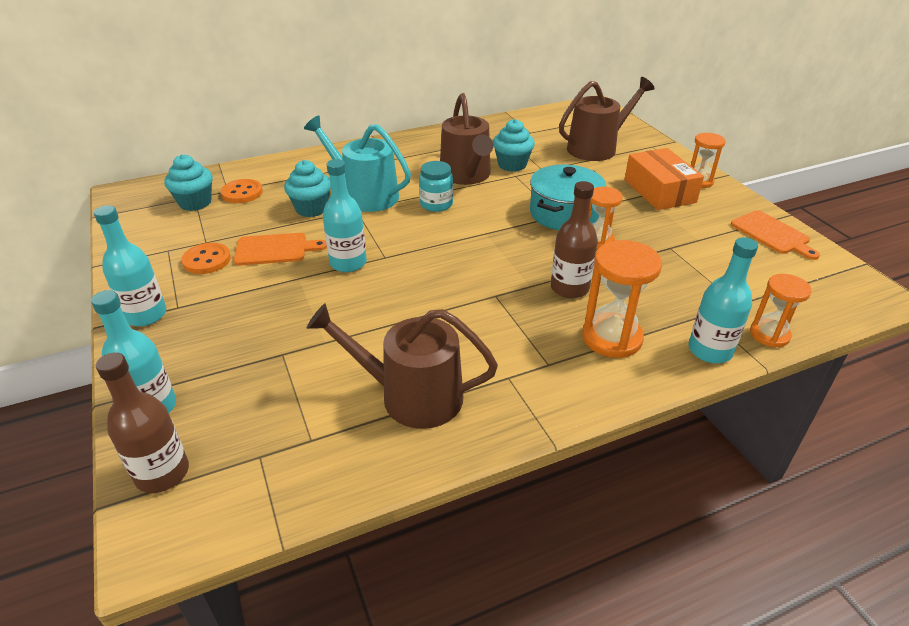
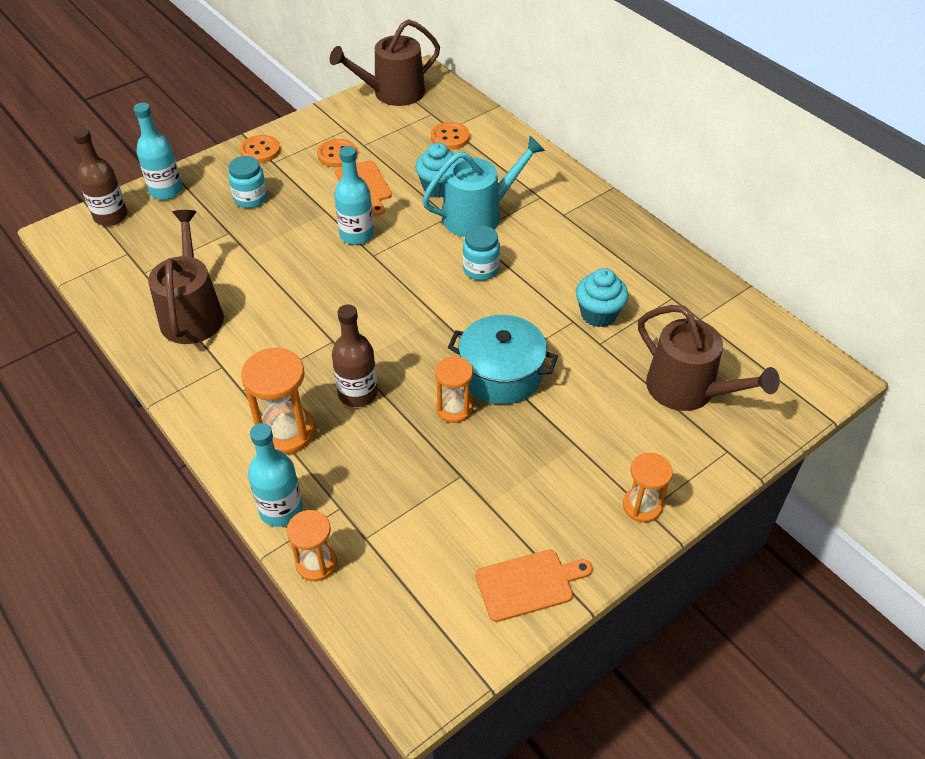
camera: 75 degrees right, 10 degrees up
turquoise bottle [94,205,166,326] -> orange button [240,135,280,163]
turquoise cupcake [164,154,213,211] -> none
turquoise watering can [304,115,411,212] -> turquoise watering can turned 45 degrees clockwise [422,136,545,237]
brown watering can [440,93,493,185] -> brown watering can moved to [330,19,440,106]
orange box [624,148,704,210] -> none
orange cutting board [731,210,820,260] -> orange cutting board turned 150 degrees counterclockwise [475,550,593,622]
none -> turquoise jar [228,156,267,208]

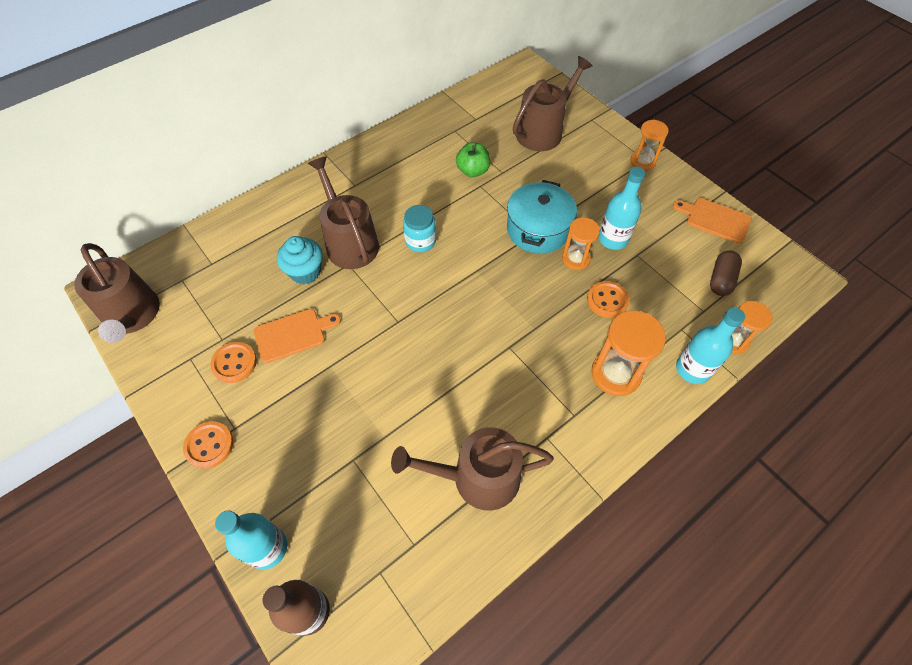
camera: 90 degrees left, 10 degrees up
turquoise jar [228,156,267,208] -> none
brown bottle [332,304,378,407] -> none
turquoise bottle [334,146,374,245] -> turquoise bottle moved to [598,167,645,250]
turquoise watering can [422,136,545,237] -> brown watering can [308,156,379,269]
orange button [431,122,470,150] -> orange button moved to [587,281,630,318]
orange cutting board [475,550,593,622] -> orange cutting board turned 45 degrees counterclockwise [673,198,752,243]
turquoise cupcake [576,268,628,327] -> green apple [456,142,490,177]
none -> brown capsule [710,251,742,296]

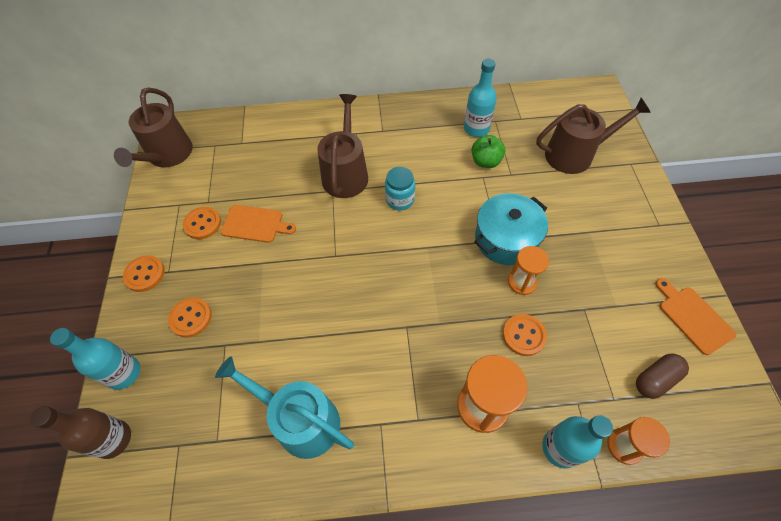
camera: 35 degrees right, 0 degrees up
turquoise cupcake [277,236,323,284] -> none
brown watering can [391,427,554,511] -> turquoise watering can [215,356,354,459]
turquoise bottle [598,167,645,250] -> turquoise bottle moved to [464,59,497,137]
orange hourglass [630,120,669,171] -> none
none -> orange button [168,298,212,338]

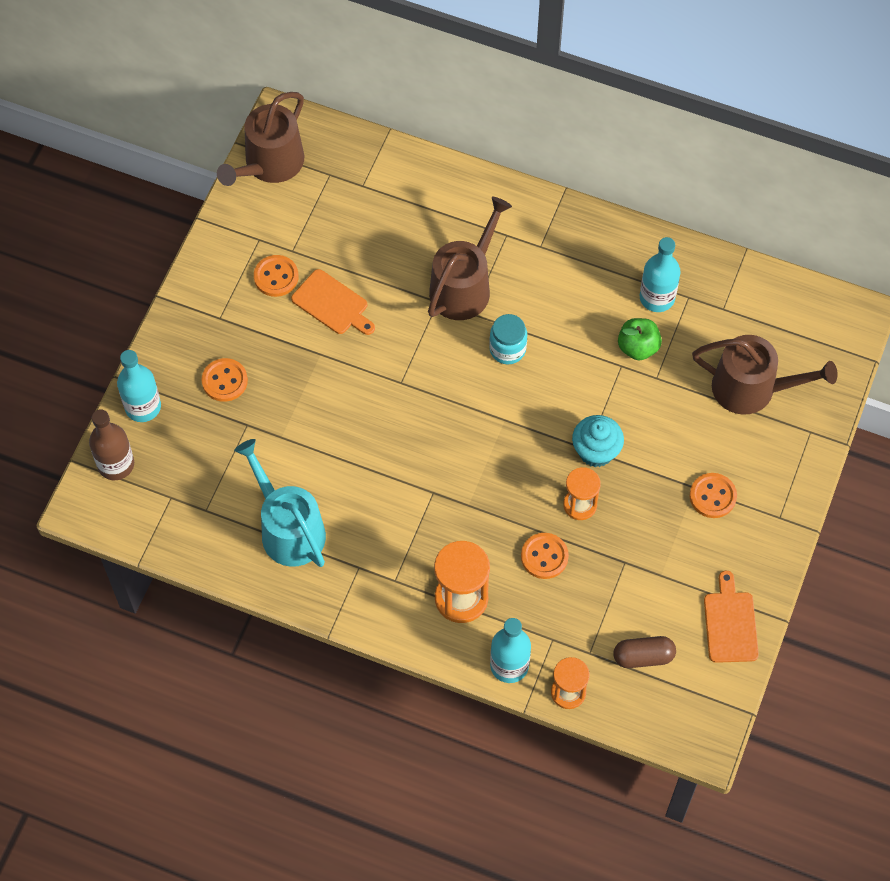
camera: 25 degrees right, 5 degrees up
orange button [123,255,165,292] -> orange button moved to [690,473,737,518]
turquoise pot [474,193,548,265] -> turquoise cupcake [572,415,624,467]

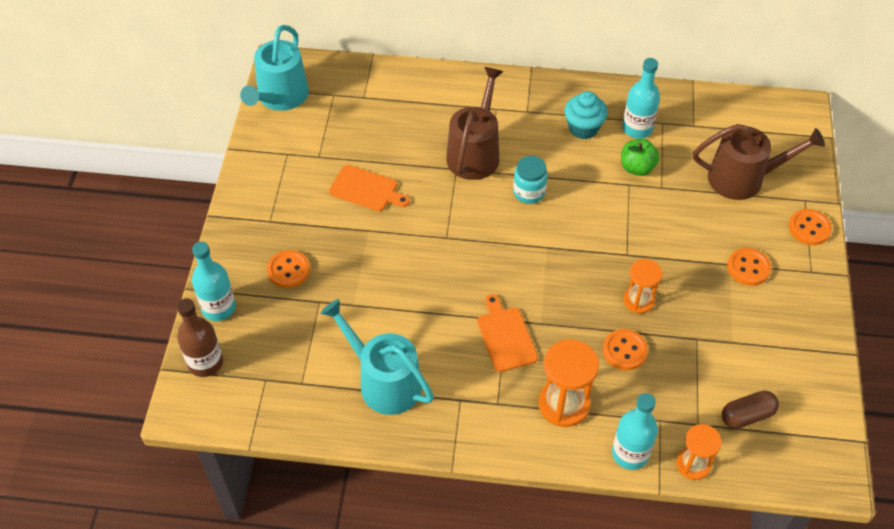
camera: 15 degrees left, 10 degrees down
brown watering can [217,92,304,186] -> turquoise watering can [240,25,309,111]
orange button [254,255,298,297] -> orange button moved to [789,209,832,245]
turquoise cupcake [572,415,624,467] -> turquoise cupcake moved to [565,91,608,139]
orange cutting board [704,571,759,663] -> orange cutting board moved to [477,294,538,372]

